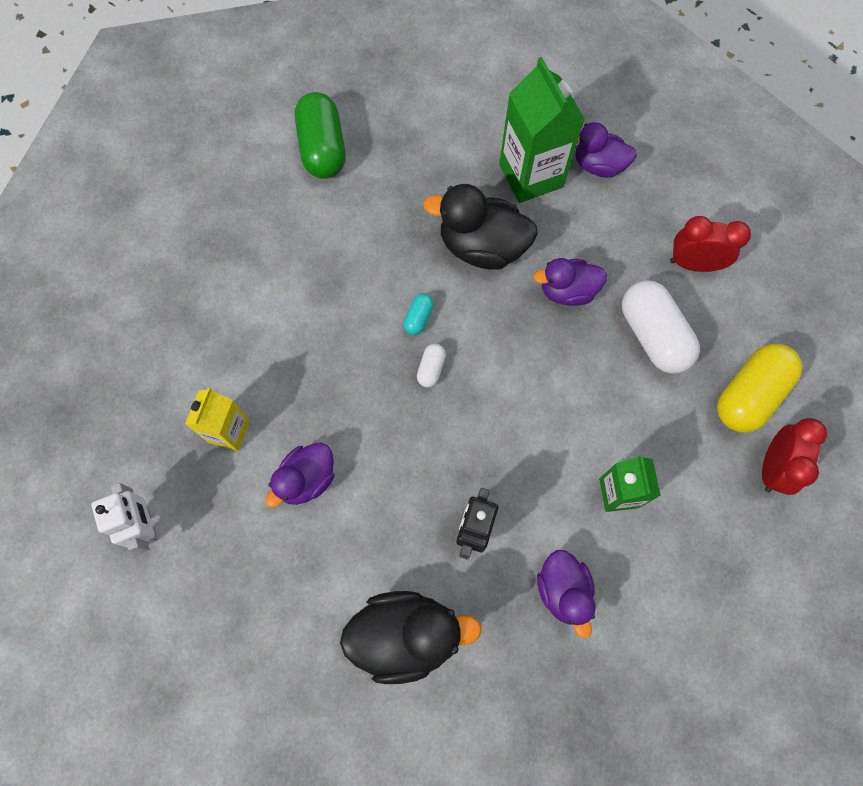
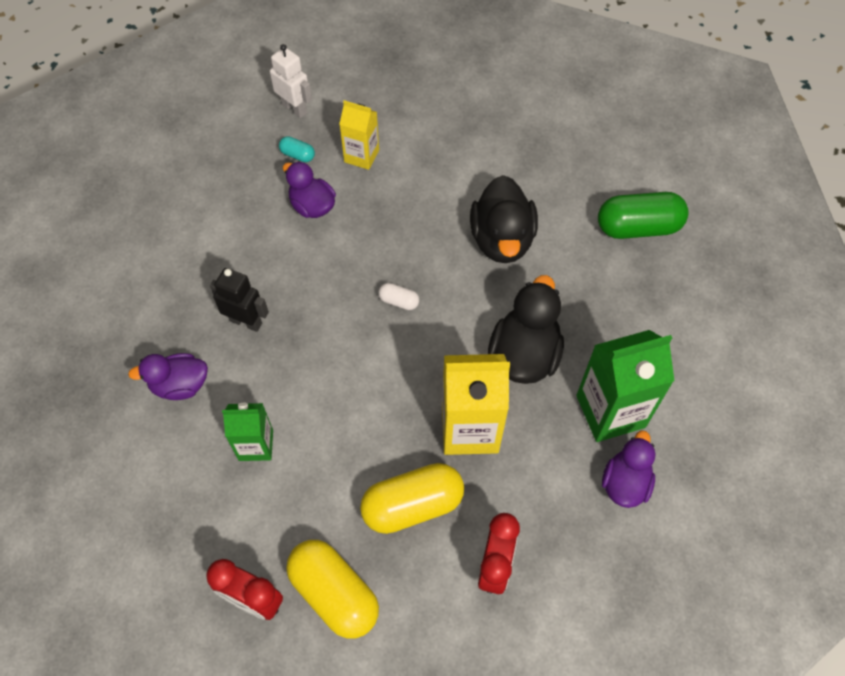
camera: 95 degrees right, 10 degrees down
white robot [91,483,158,553] -> white robot turned 120 degrees counterclockwise [270,44,312,118]
black duck [340,591,482,684] -> black duck moved to [470,175,538,263]
turquoise capsule [403,293,434,335] -> turquoise capsule moved to [279,136,315,162]
purple duck [533,258,607,306] -> yellow carton [442,354,510,455]
white capsule [622,280,700,374] -> yellow capsule [360,463,464,534]

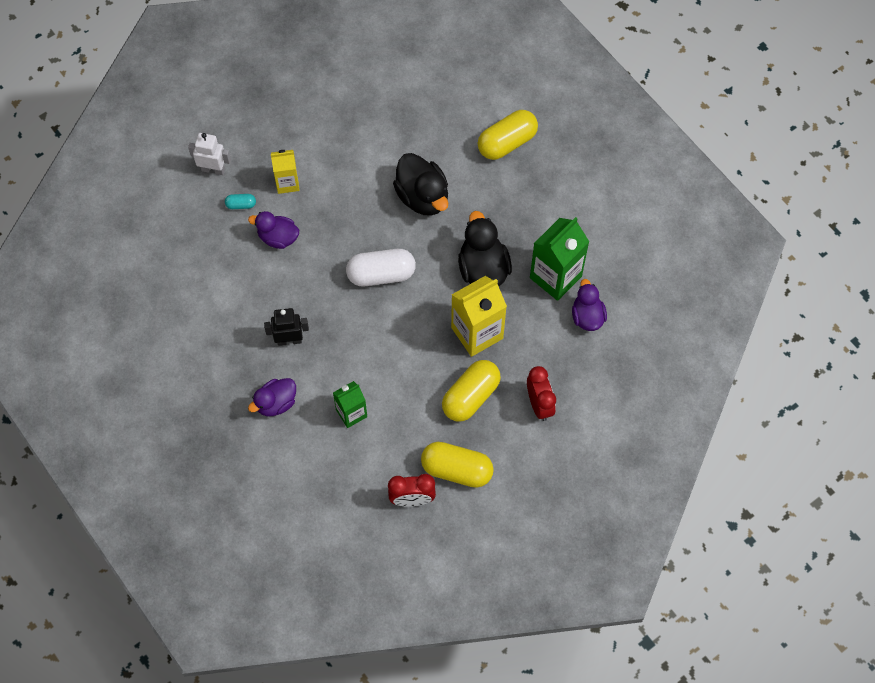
camera: 30 degrees left, 5 degrees up
white capsule [378,283,419,310] -> white capsule [346,249,416,286], size x2.19
green capsule [598,192,689,239] -> yellow capsule [478,110,538,160]

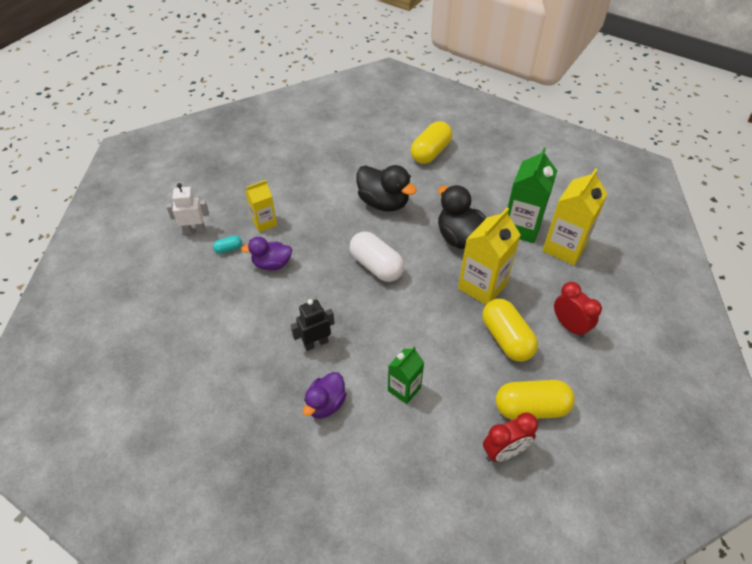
camera: 20 degrees left, 15 degrees down
white capsule [346,249,416,286] -> white capsule turned 75 degrees clockwise [349,231,404,282]
yellow capsule [442,360,501,421] -> yellow capsule turned 45 degrees counterclockwise [482,299,538,362]
purple duck [572,279,607,331] -> yellow carton [542,168,608,265]

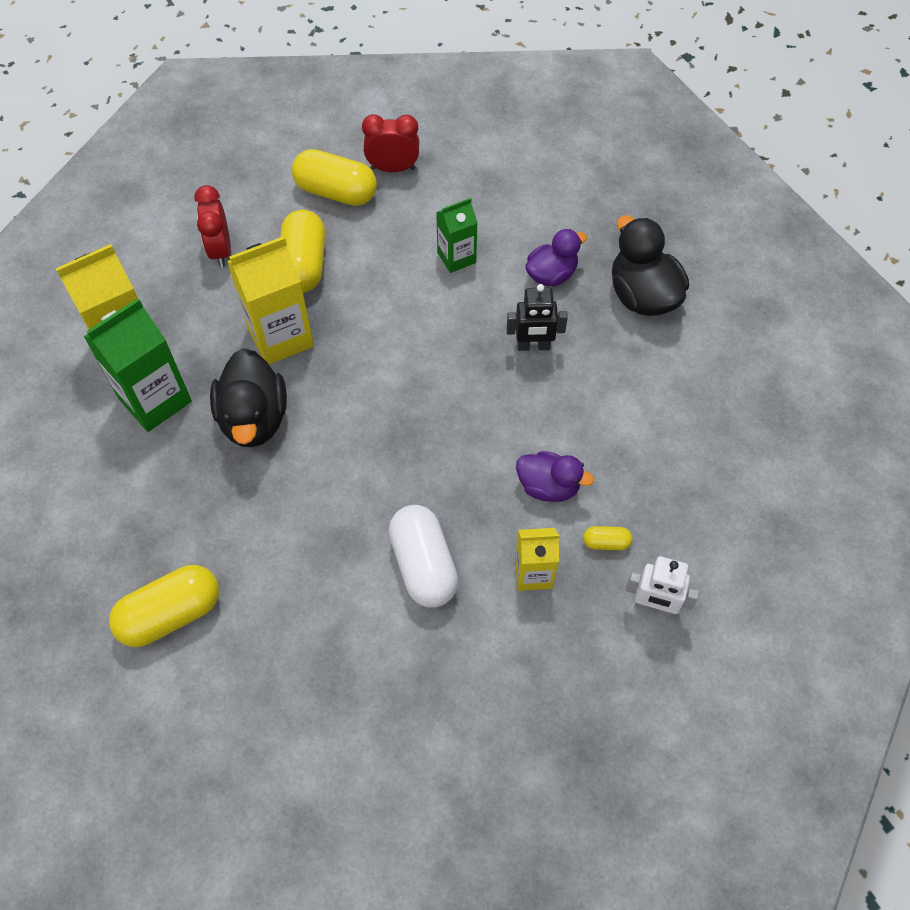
camera: 155 degrees left, 10 degrees up
turquoise capsule [213,235,242,254] -> yellow capsule [583,526,632,550]
white capsule [349,231,404,282] -> white capsule moved to [389,505,458,607]
black duck [356,165,417,212] -> black duck moved to [612,215,689,316]

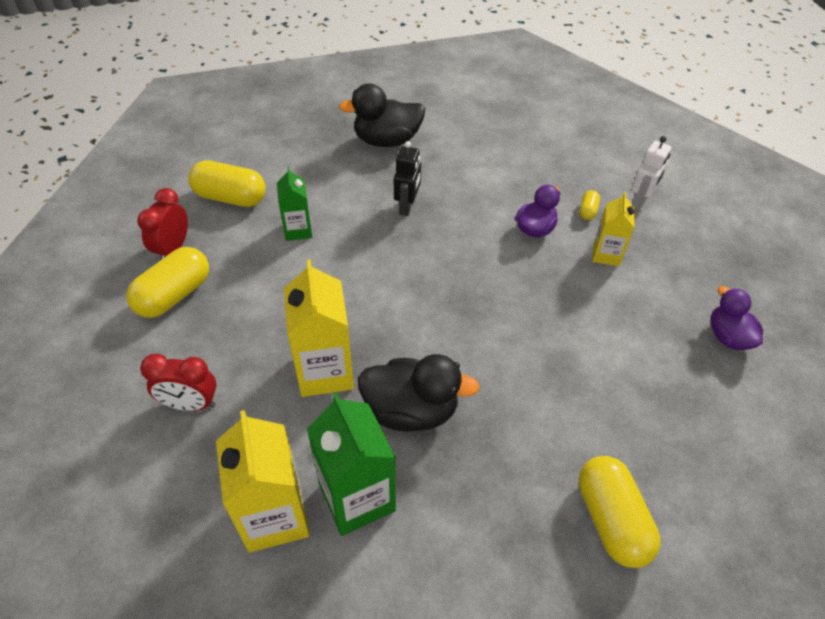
camera: 75 degrees left, 10 degrees down
yellow capsule [280,210,325,293] -> yellow capsule moved to [188,160,266,207]
white capsule [389,505,458,607] -> none
purple duck [525,229,587,287] -> purple duck moved to [711,286,763,350]

